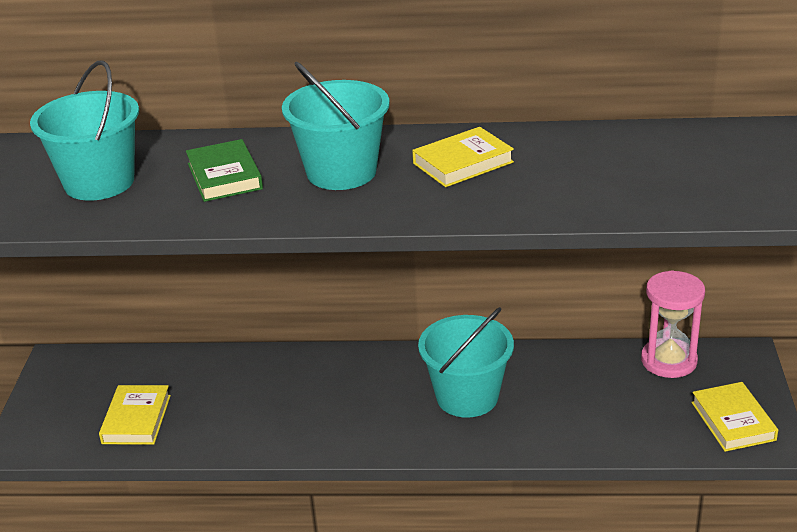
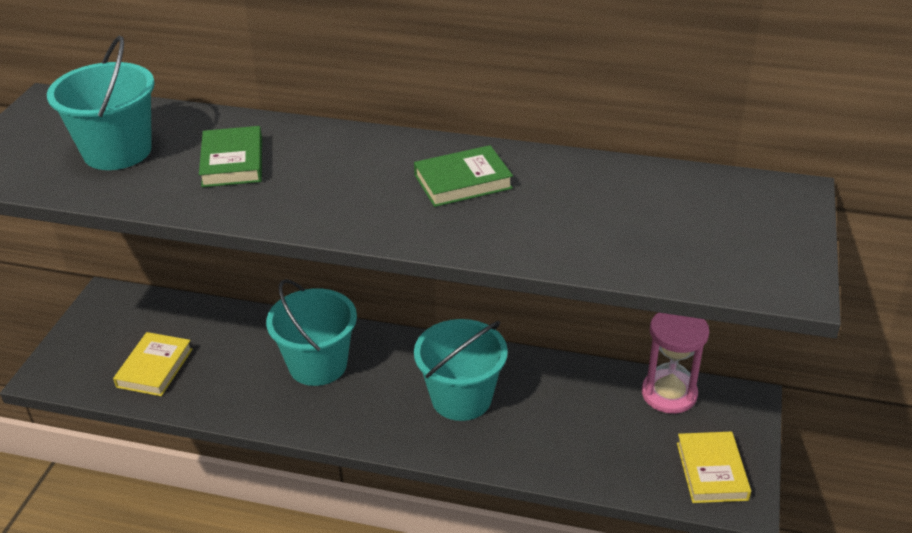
camera: 10 degrees right, 5 degrees up
turquoise bucket [282,62,390,190] -> turquoise bucket moved to [266,279,357,386]
yellow book [412,127,514,187] -> green book [414,145,513,207]

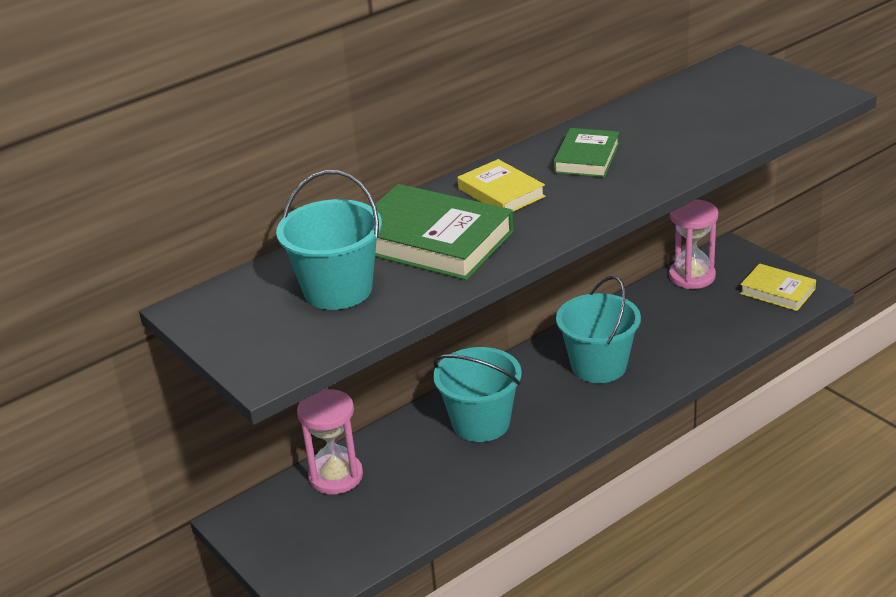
camera: 50 degrees left, 5 degrees down
yellow book [113,332,193,396] -> yellow book moved to [457,159,545,212]
green book [199,126,262,187] -> green book [375,184,514,280], size x1.74
none -> pink hourglass [297,389,363,494]

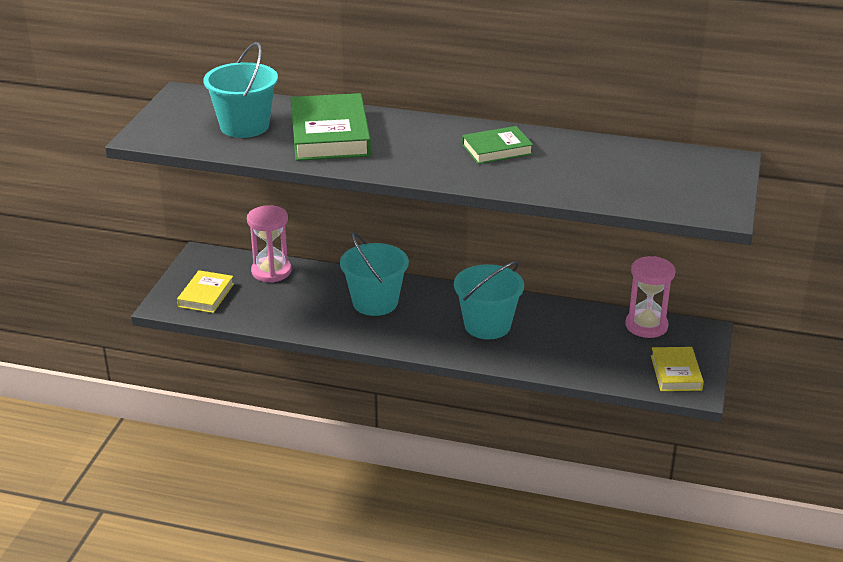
camera: 50 degrees right, 0 degrees up
yellow book [457,159,545,212] -> yellow book moved to [177,270,234,313]

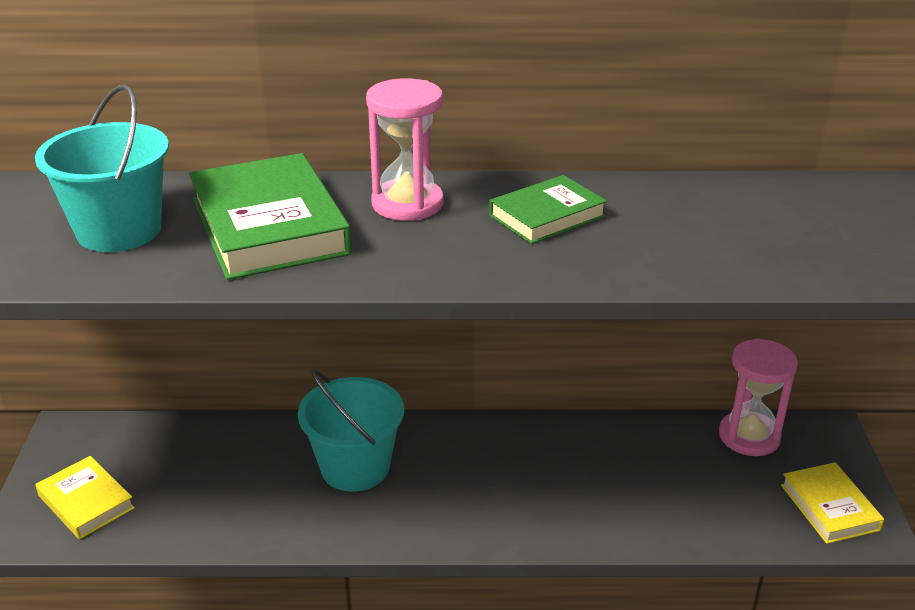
camera: 15 degrees left, 0 degrees up
yellow book [177,270,234,313] -> yellow book turned 45 degrees counterclockwise [35,456,135,539]
pink hourglass [247,205,291,282] -> pink hourglass moved to [366,78,444,221]
turquoise bucket [454,261,524,339] -> none

